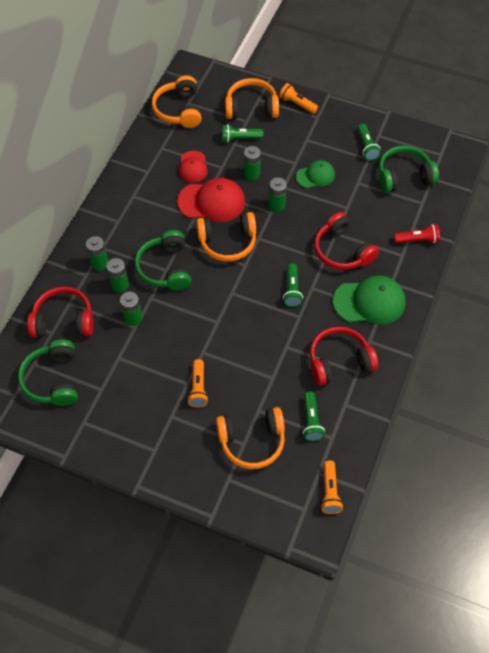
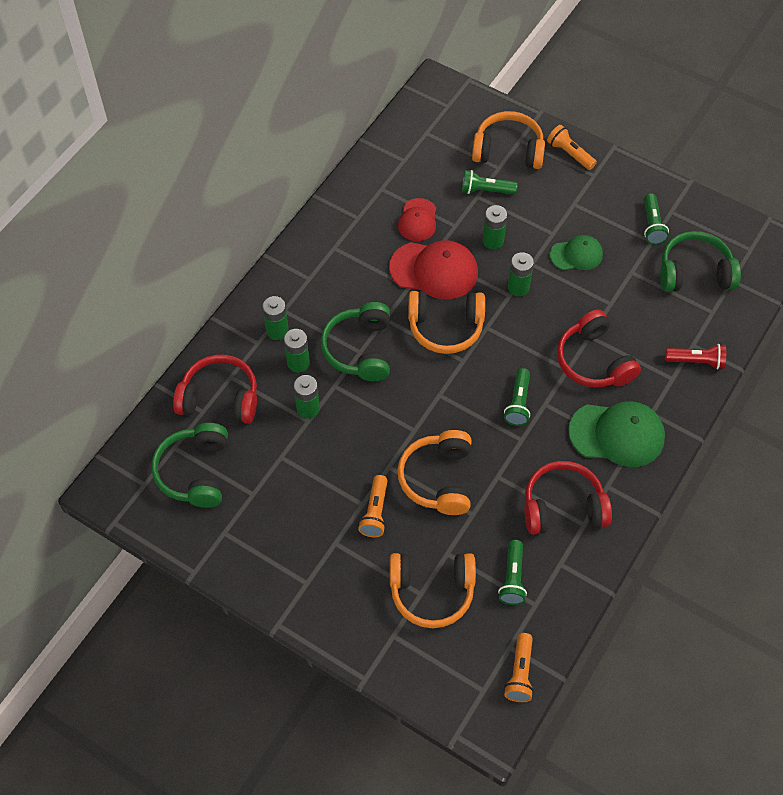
camera: 10 degrees right, 0 degrees up
orange headphones [152,75,202,128] -> orange headphones moved to [397,430,472,515]

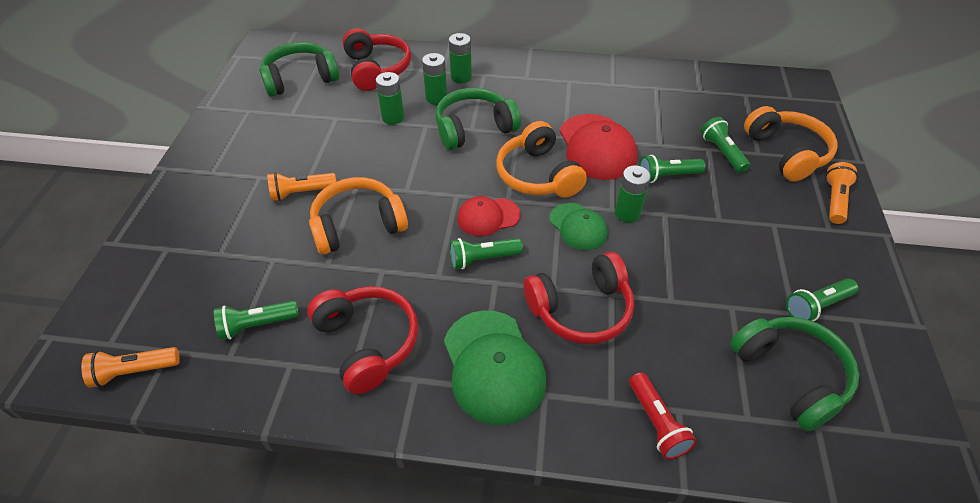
camera: 65 degrees right, 10 degrees down
orange headphones [390,553,476,628] -> none
red cap [398,198,436,241] -> red cap moved to [457,196,520,237]
green battery [483,205,507,249] -> green flashlight [639,155,705,183]
green cap [550,235,603,270] -> green cap moved to [549,203,607,250]
red headphones [557,309,641,387] -> red headphones turned 150 degrees counterclockwise [523,252,634,344]

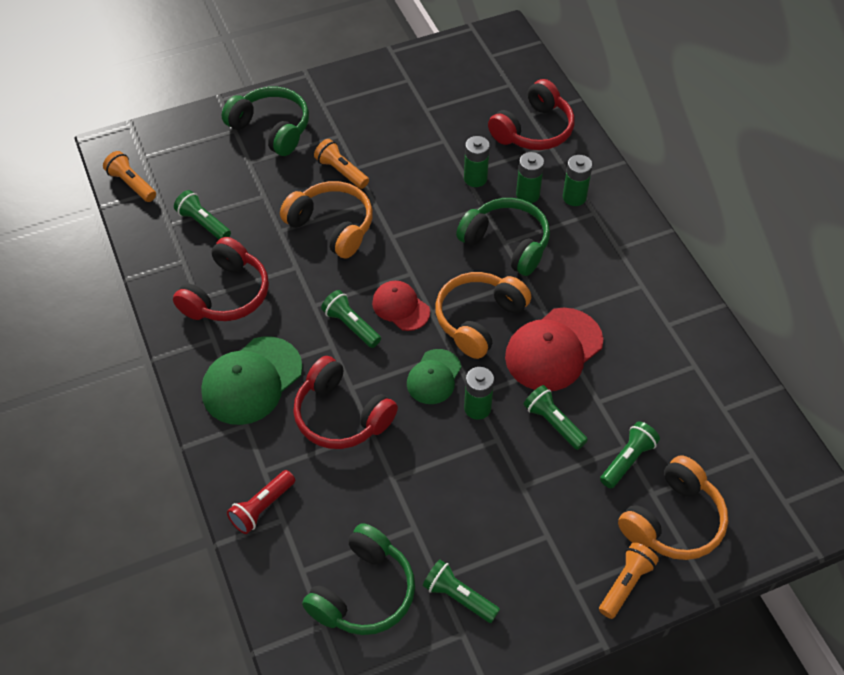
camera: 60 degrees right, 5 degrees up
green headphones [259,42,339,97] -> green headphones moved to [222,86,309,156]
orange flashlight [825,162,858,224] -> orange flashlight turned 45 degrees counterclockwise [599,542,659,619]

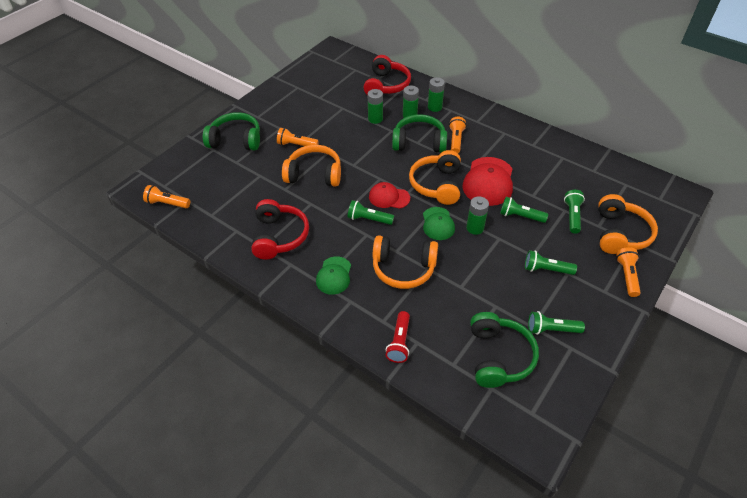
camera: 30 degrees left, 5 degrees down
green flashlight [174,190,231,239] -> green flashlight moved to [525,250,577,275]
green cap [201,336,303,425] -> green cap [316,256,351,295], size x0.60
red headphones [293,356,398,449] -> orange headphones [373,235,438,289]
none -> orange flashlight [449,117,466,153]

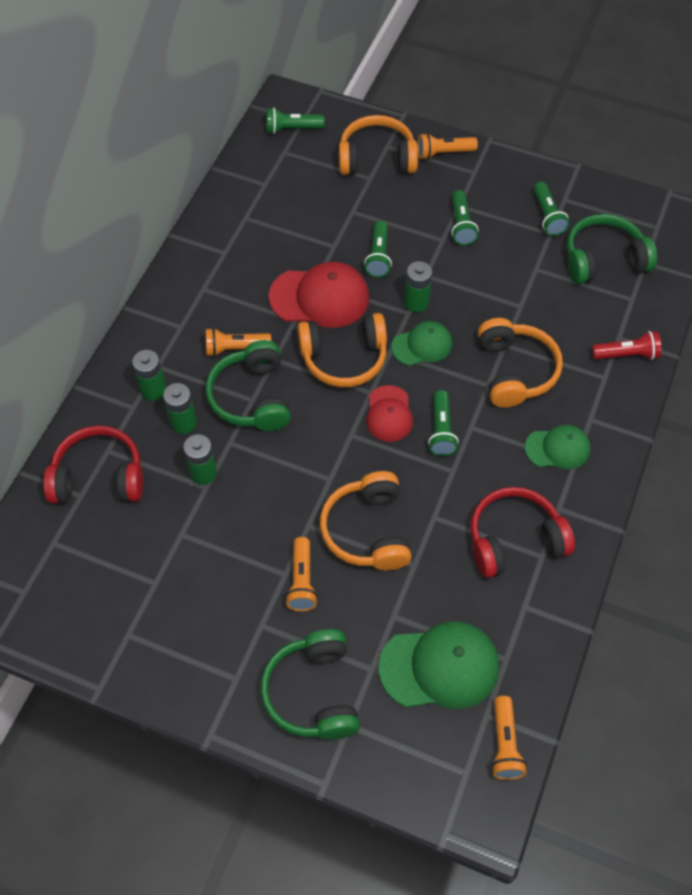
camera: 105 degrees left, 10 degrees up
green flashlight [564,190,585,234] -> green flashlight moved to [266,108,324,134]
none -> green cap [379,621,499,709]

